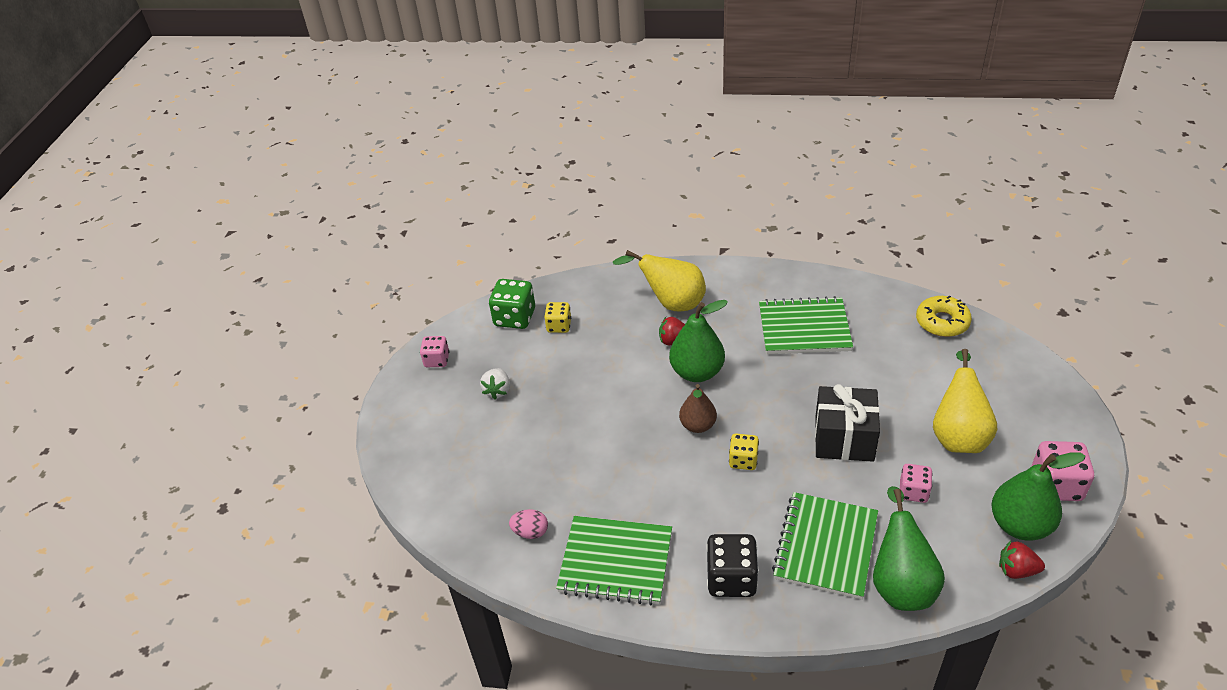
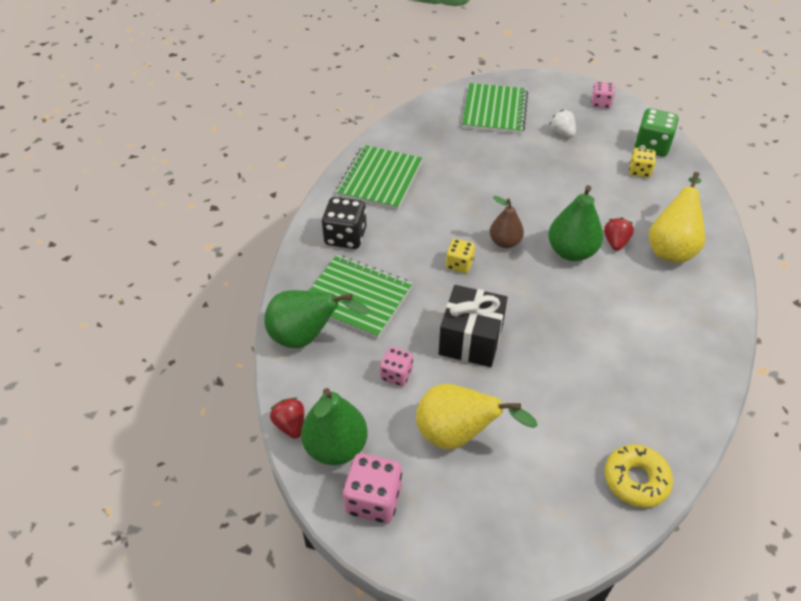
camera: 95 degrees right, 5 degrees up
white strawberry [480,368,510,400] -> white strawberry turned 45 degrees clockwise [549,110,576,137]
pink egg [509,509,548,539] -> none
green notebook [759,296,853,354] -> green notebook moved to [462,83,528,134]
red strawberry [999,541,1045,579] -> red strawberry turned 45 degrees counterclockwise [270,397,304,439]

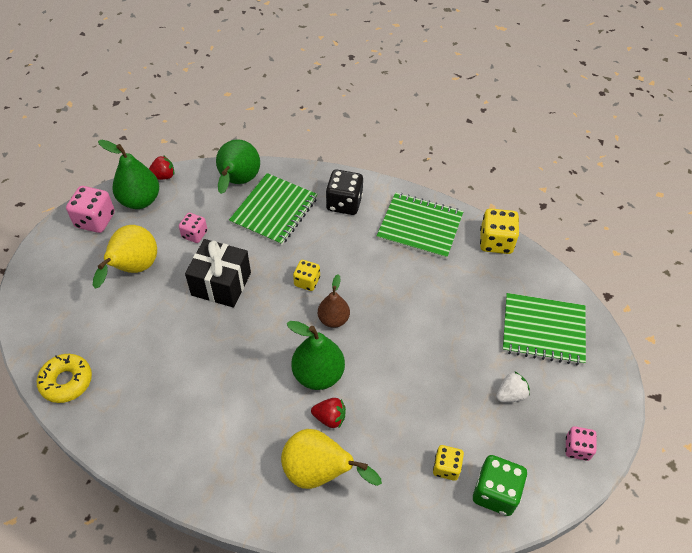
camera: 90 degrees right, 5 degrees up
none -> yellow dice [480,208,519,254]

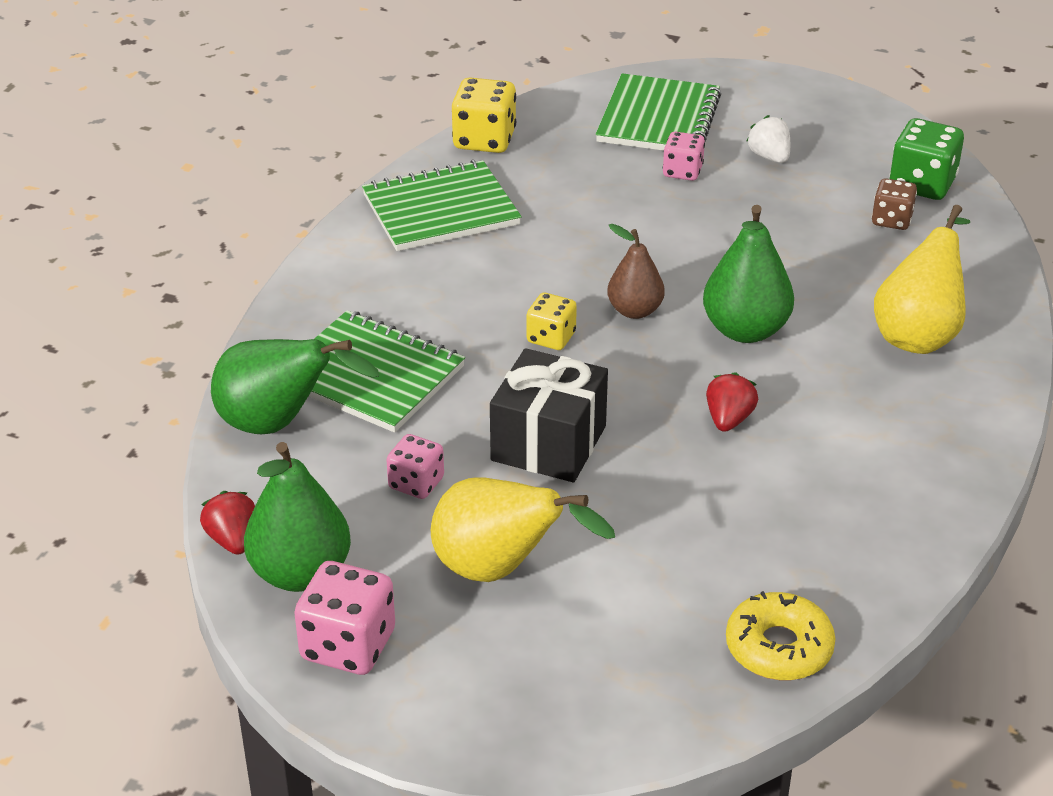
camera: 85 degrees left, 15 degrees down
red strawberry [311,398,346,428] -> red strawberry moved to [706,372,758,432]
black dice [326,170,363,215] -> none
green notebook [377,192,463,259] -> green notebook turned 45 degrees clockwise [362,160,521,251]
yellow dice [433,445,464,481] -> brown dice [872,178,917,230]
pink dice [565,426,597,461] -> pink dice moved to [663,132,705,181]

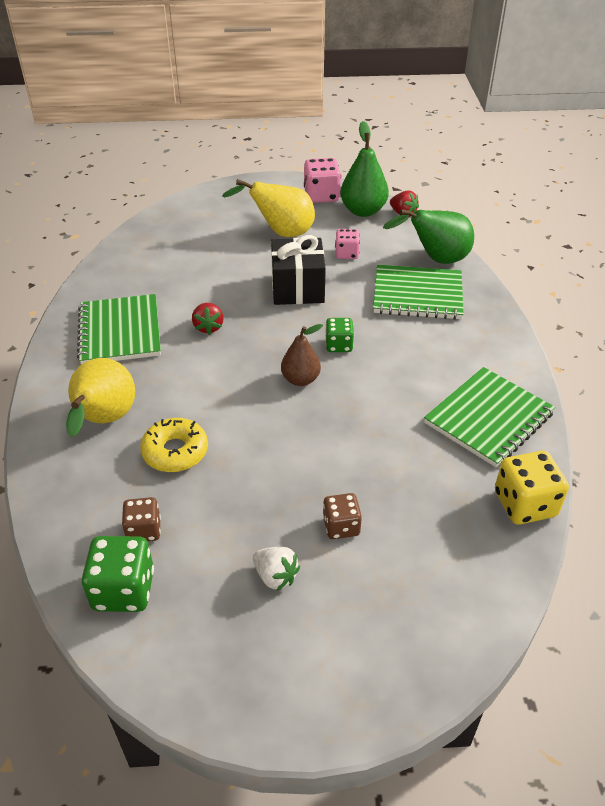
camera: 155 degrees right, 5 degrees up
yellow dice [527,293,577,350] -> green dice [325,318,354,352]
green notebook [596,73,721,151] -> green notebook moved to [77,294,161,365]
pink dice [663,132,705,181] -> brown dice [323,493,362,539]
green pear [703,205,794,343] -> none
yellow donut [726,591,835,680] -> yellow donut moved to [140,418,208,472]

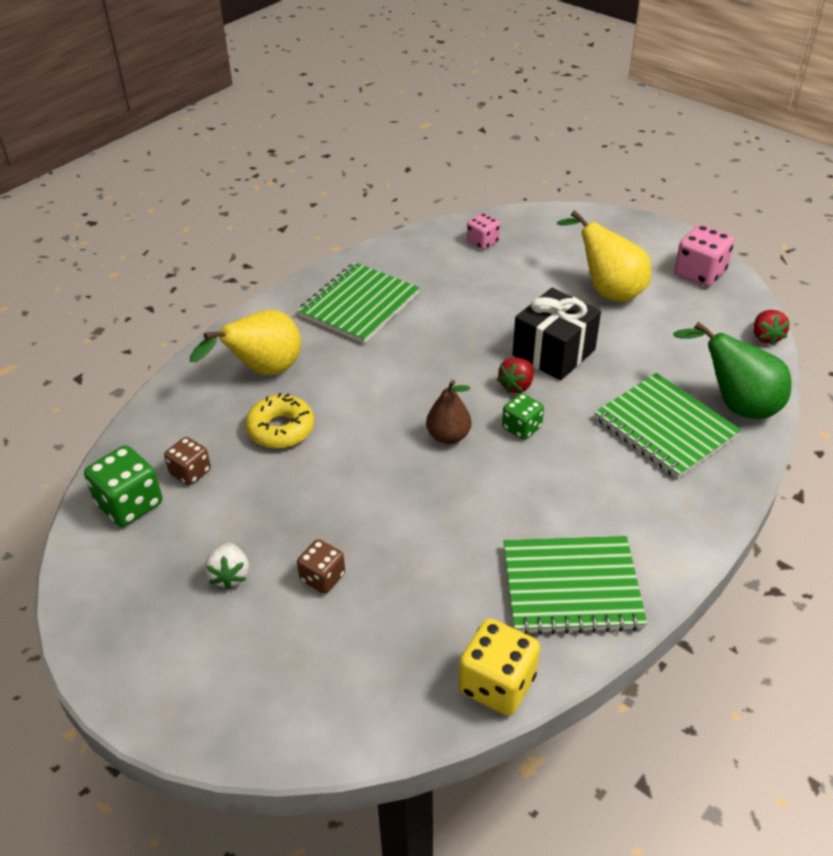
camera: 45 degrees right, 0 degrees up
red strawberry [192,303,224,335] -> red strawberry moved to [497,358,534,393]
pink dice [335,229,360,259] -> pink dice moved to [467,213,500,250]
green pear [340,121,389,217] -> none

